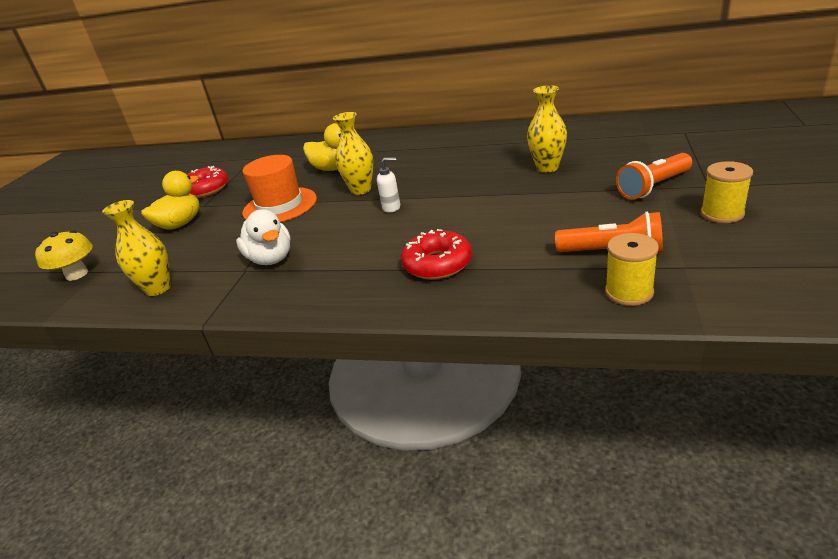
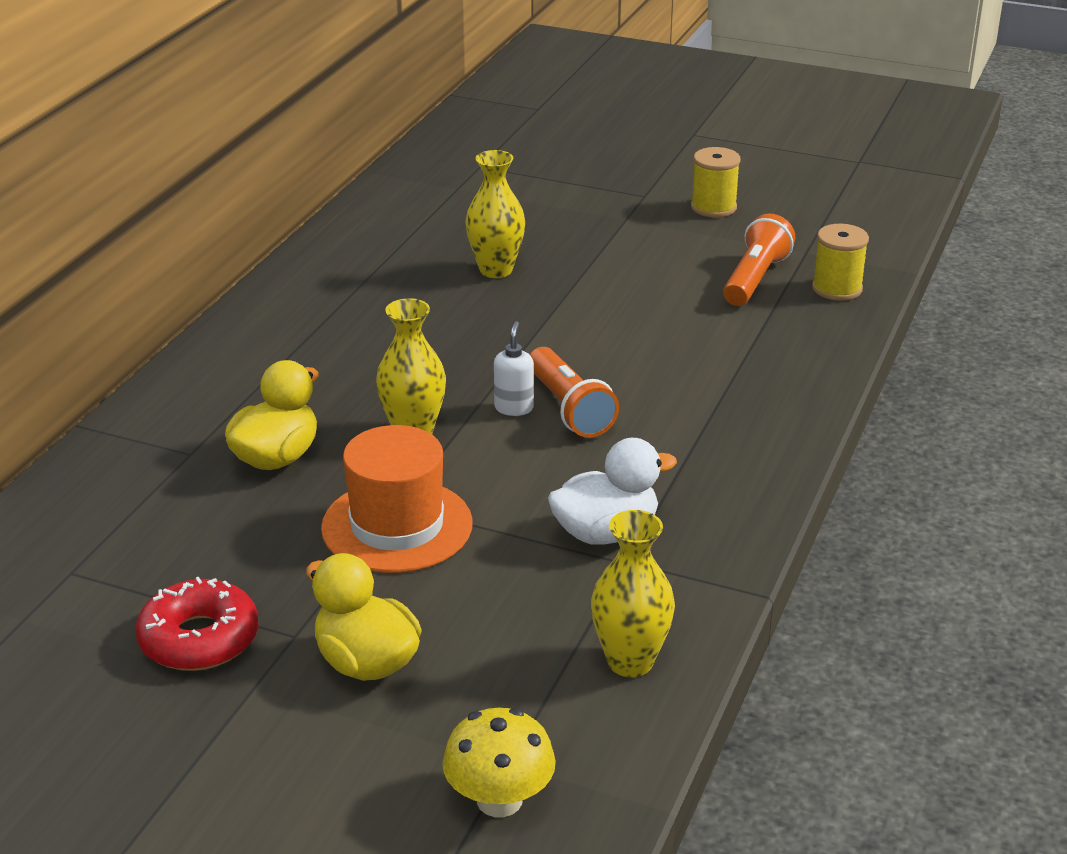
camera: 85 degrees left, 0 degrees up
red donut [401,229,472,280] -> none
orange flashlight [616,153,692,200] -> orange flashlight moved to [530,347,619,438]

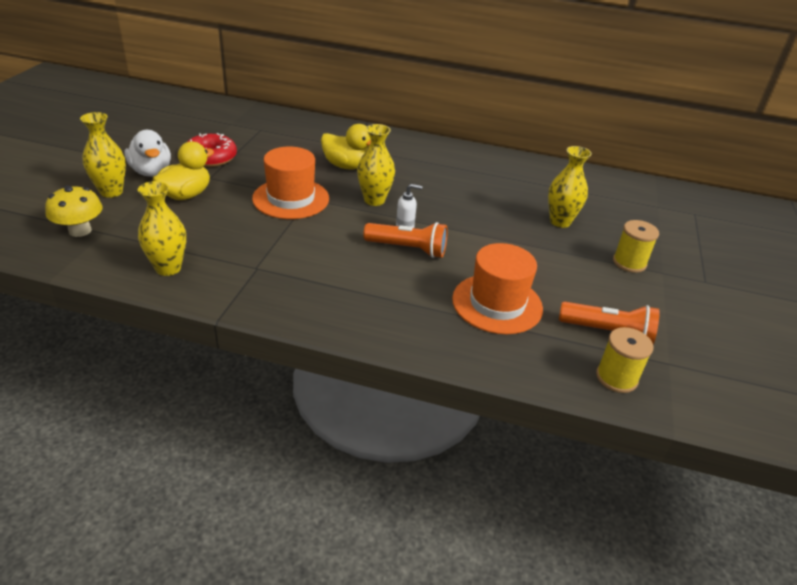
camera: 80 degrees right, 5 degrees up
orange flashlight [530,347,619,438] -> orange flashlight turned 135 degrees counterclockwise [363,222,448,258]
white duck [548,438,677,545] -> white duck moved to [125,130,171,177]
yellow spool [691,147,740,218] -> yellow spool moved to [613,220,659,273]
none -> yellow vase [80,112,126,198]
none -> orange hat [452,243,543,334]

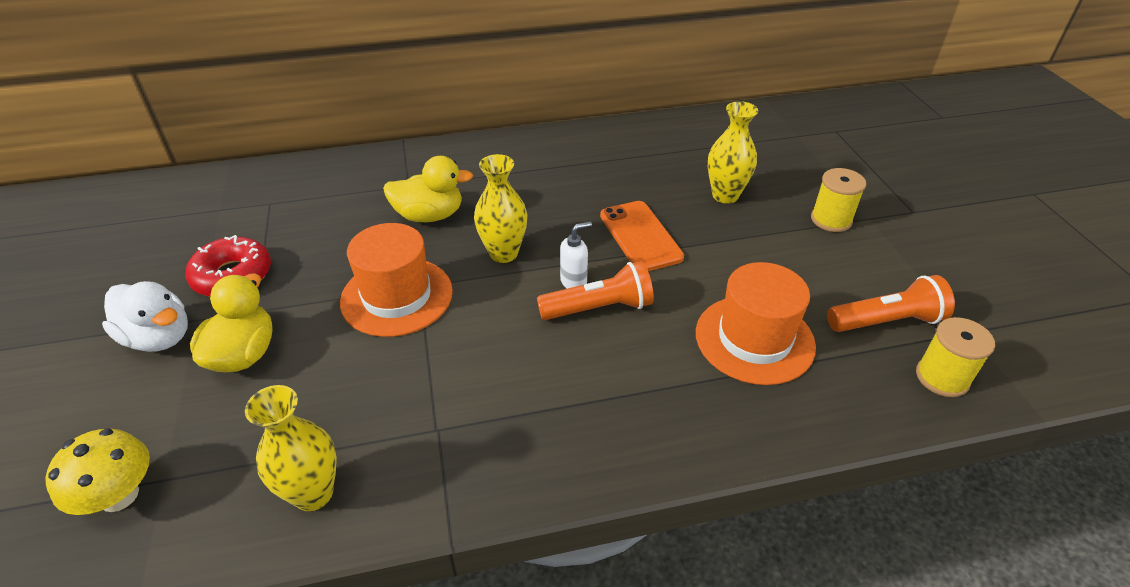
camera: 25 degrees left, 5 degrees up
yellow vase [80,112,126,198] -> none
none -> orange phone [600,201,684,271]

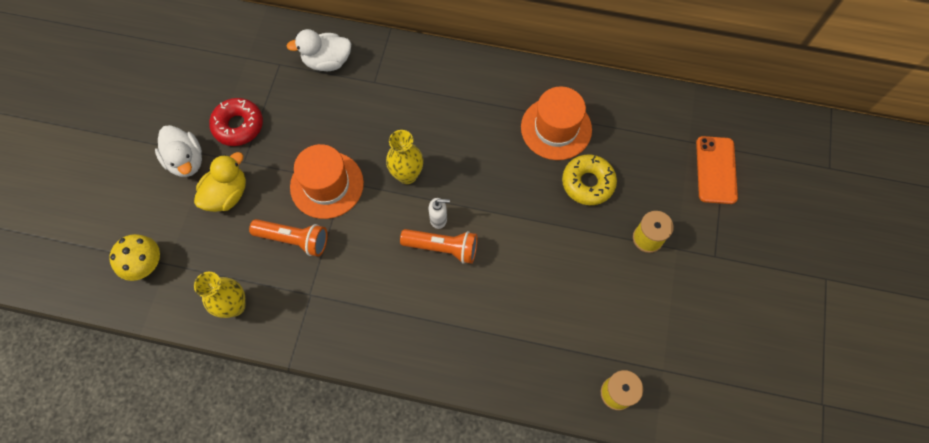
camera: 25 degrees right, 25 degrees up
yellow duck [383,156,473,222] -> none
orange phone [600,201,684,271] -> orange phone moved to [696,136,738,204]
orange hat [696,262,816,385] -> orange hat moved to [521,87,592,160]
yellow vase [708,101,758,204] -> yellow donut [562,154,617,205]
orange flashlight [827,275,955,332] -> orange flashlight moved to [249,219,328,256]
none -> white duck [287,29,351,71]

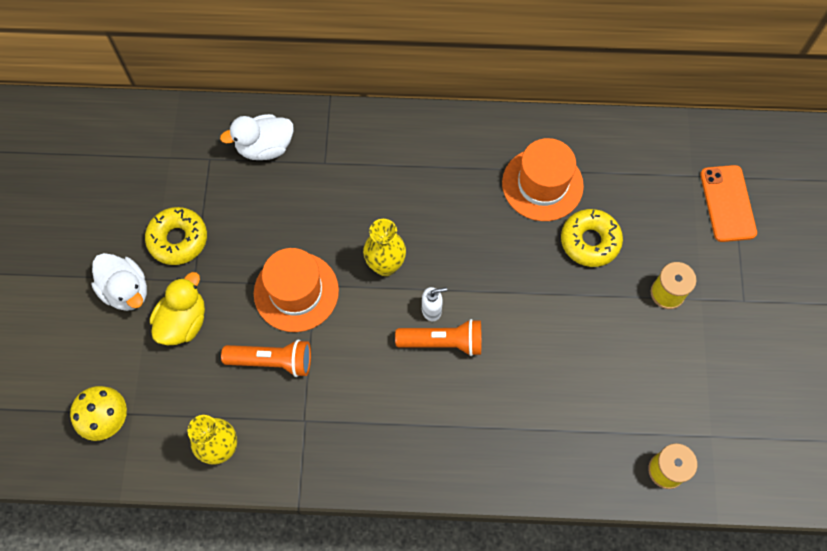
camera: 10 degrees left, 0 degrees up
red donut [209,98,263,146] -> yellow donut [145,207,207,265]

